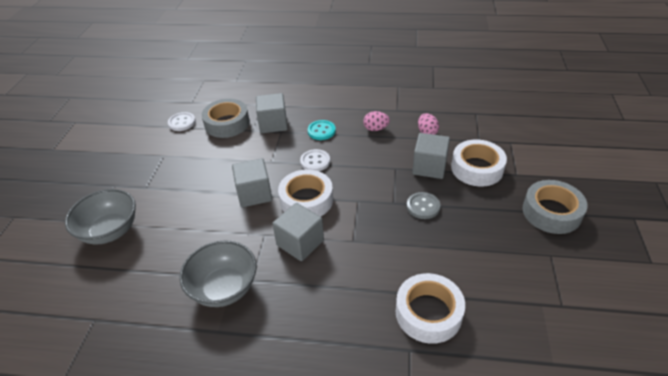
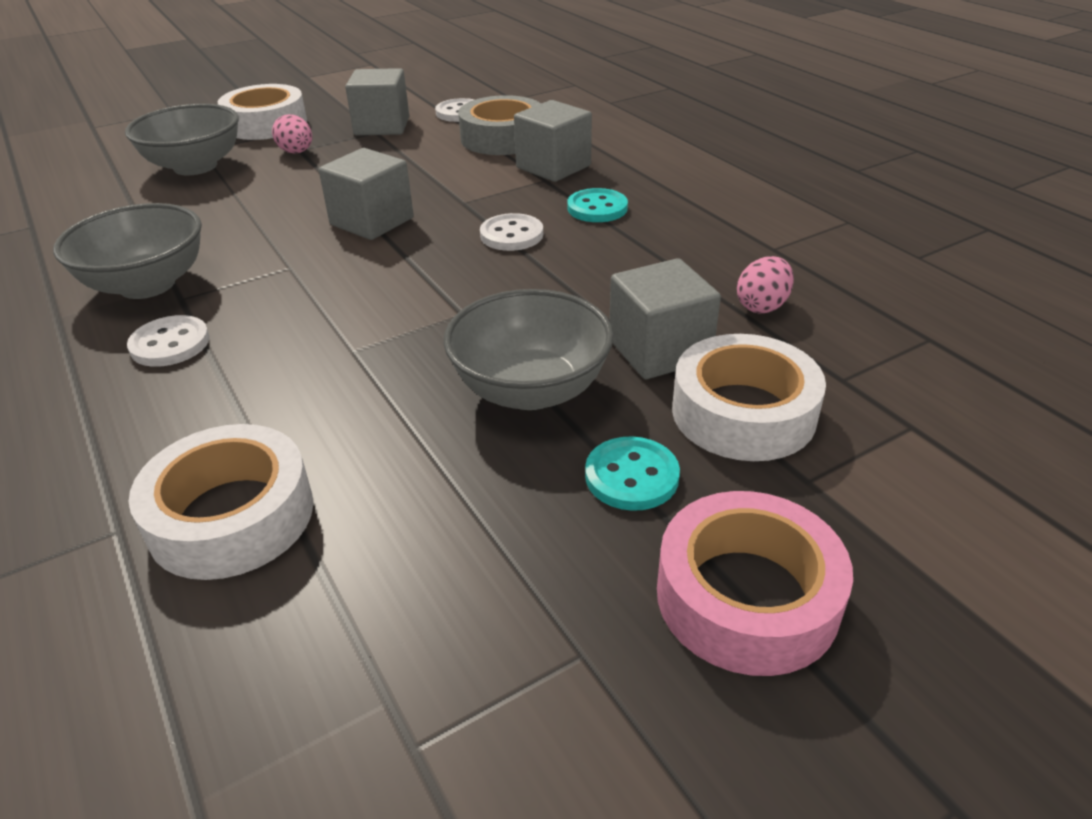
camera: 50 degrees right, 5 degrees down
grey cube [272,203,324,261] -> grey cube moved to [345,68,409,135]
white tape [278,169,333,217] -> white tape moved to [218,84,307,140]
pink egg [363,111,390,131] -> pink egg moved to [272,114,312,153]
grey button [407,192,440,219] -> grey bowl [444,289,614,410]
grey tape [523,180,588,234] -> pink tape [657,491,853,676]
none -> white button [127,315,210,367]
none -> turquoise button [585,436,680,511]

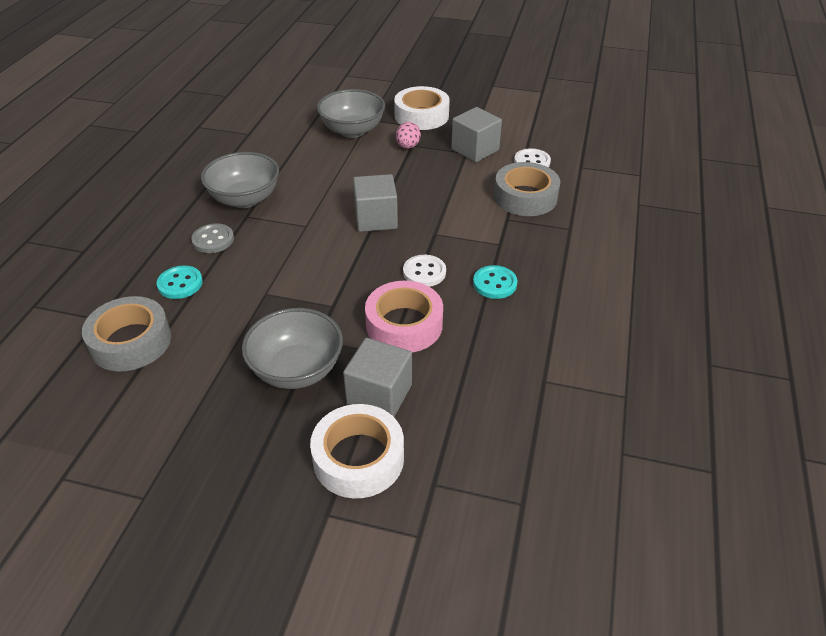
camera: 45 degrees right, 5 degrees up
white button [127,315,210,367] -> grey button [191,223,234,253]
white tape [129,424,313,580] -> grey tape [82,296,171,372]
grey cube [514,100,592,182] -> none
turquoise button [585,436,680,511] -> turquoise button moved to [156,265,203,299]
pink tape [657,491,853,676] -> pink tape moved to [365,281,443,353]
pink egg [737,256,794,313] -> none

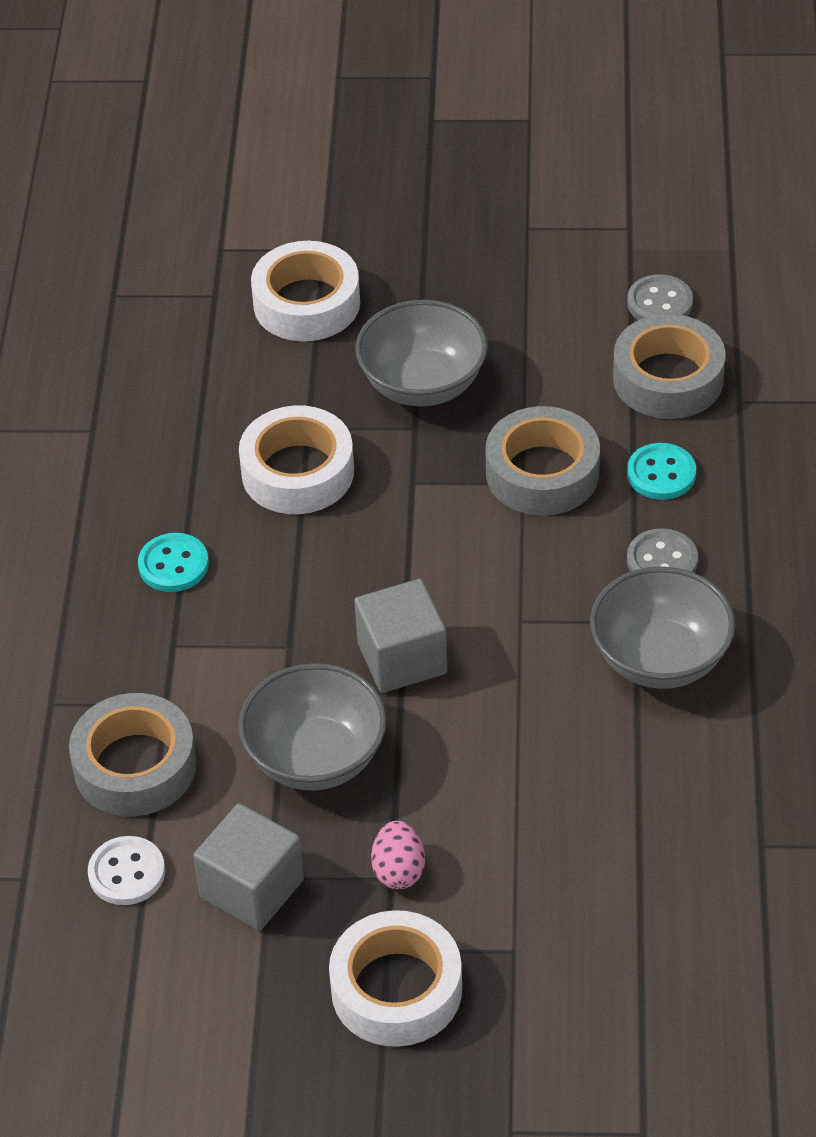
camera: 170 degrees right, 5 degrees up
grey bowl [317,89,385,138] -> grey bowl moved to [238,663,387,791]
grey cube [343,338,412,417] -> none
pink tape [365,281,443,353] -> white tape [239,406,354,514]
white button [403,255,446,287] -> none
none -> grey tape [486,406,600,516]
none -> grey button [627,274,693,320]

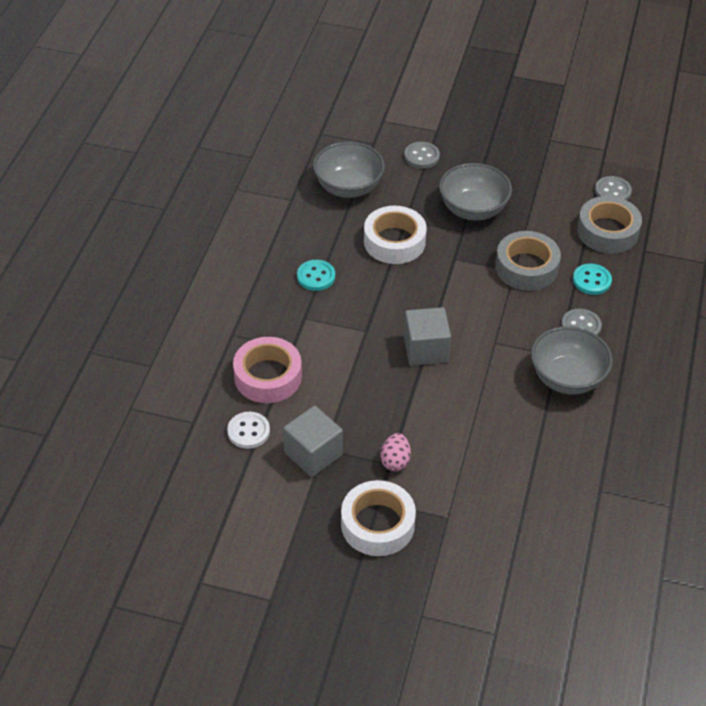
camera: 10 degrees right, 0 degrees up
grey tape [69,693,197,816] -> pink tape [233,337,302,403]
grey bowl [238,663,387,791] -> grey bowl moved to [313,142,385,198]
white tape [251,241,360,341] -> grey button [404,142,440,169]

